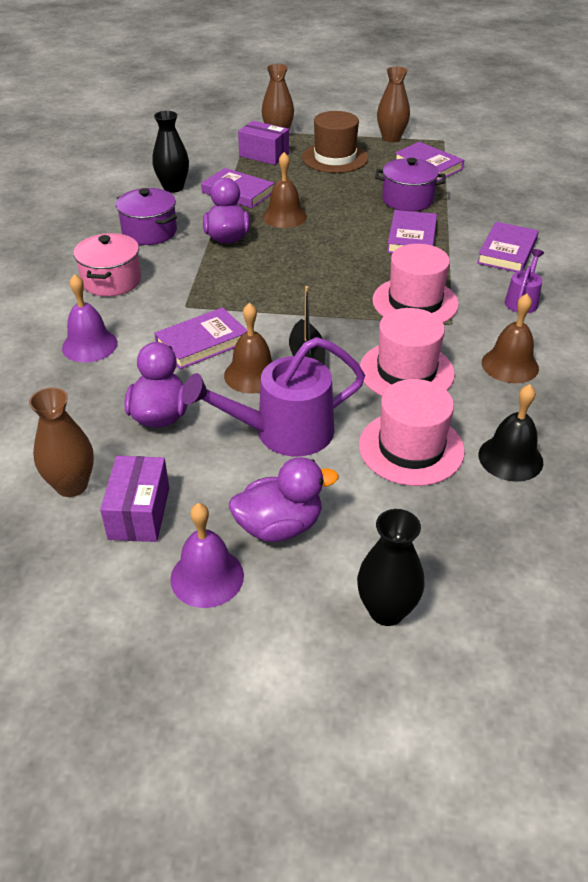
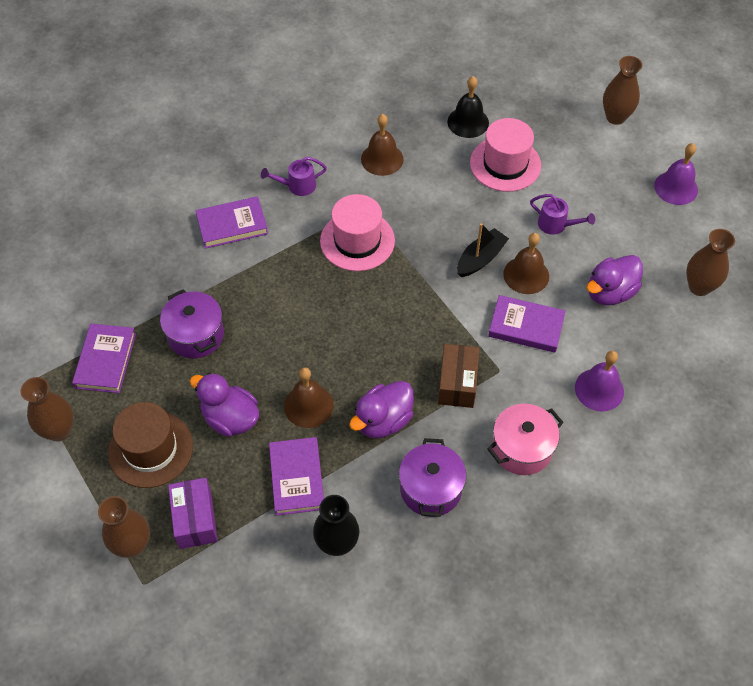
camera: 130 degrees left, 15 degrees up
purple box [100,456,169,542] -> none
purple watering can [182,337,365,456] -> purple watering can [530,194,595,235], size x0.52
purple duck [229,457,338,542] -> purple duck moved to [190,373,259,437]
black vase [357,509,425,626] -> brown vase [603,56,642,125]
pink hat [360,308,455,396] -> none
purple book [387,210,437,253] -> none
none -> brown box [438,344,480,408]

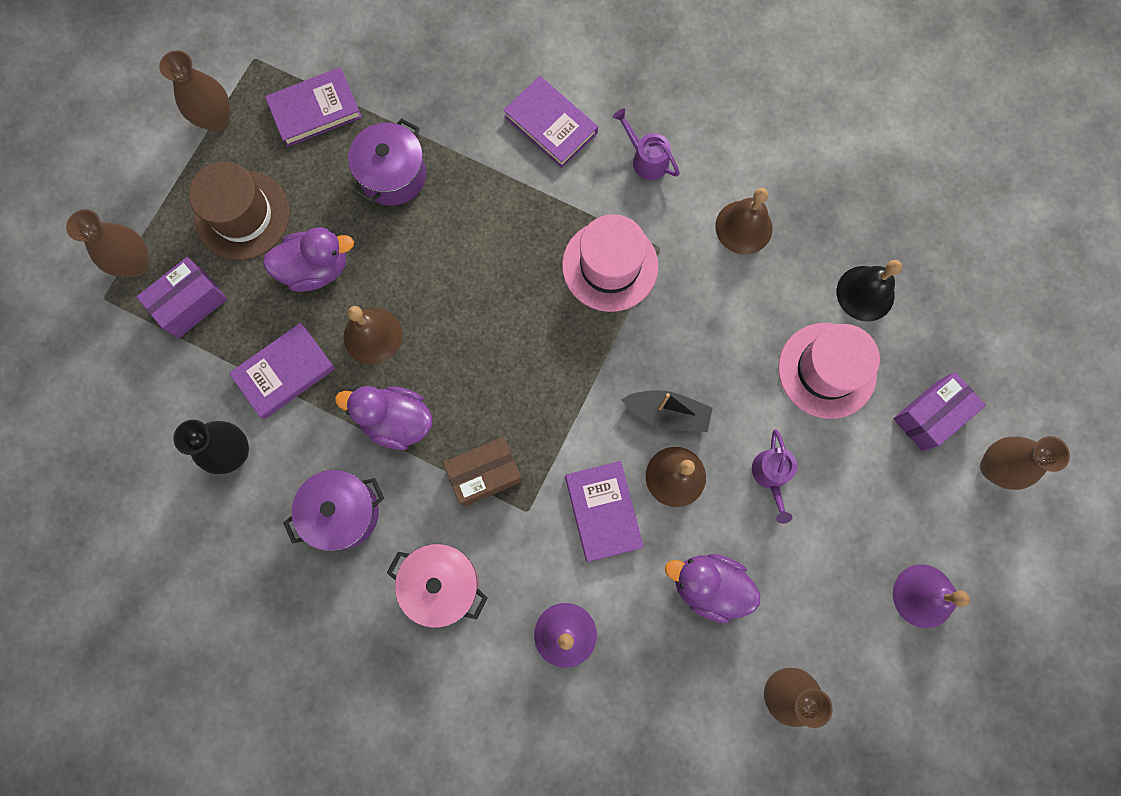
camera: 60 degrees right, 20 degrees up
purple duck [190,373,259,437] -> purple duck turned 75 degrees clockwise [263,227,354,292]
none -> purple box [893,372,986,451]

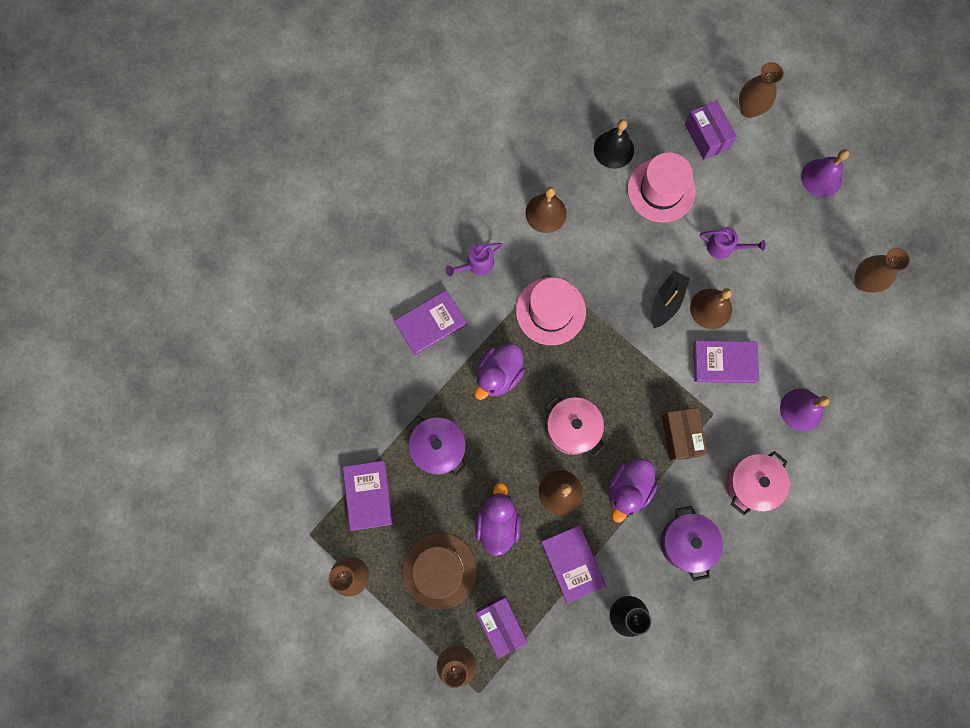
camera: 75 degrees left, 0 degrees up
purple duck [665,554,760,624] -> purple duck moved to [475,343,525,400]
none -> pink pot [545,396,606,457]

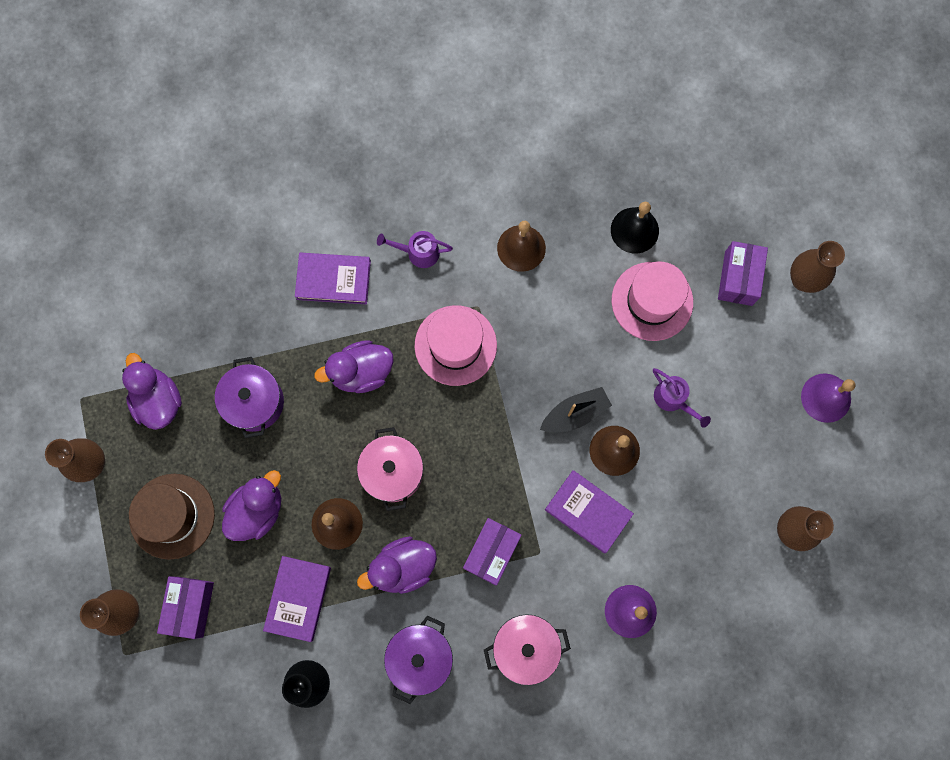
camera: 35 degrees right, 0 degrees up
purple book [343,461,393,531] -> purple duck [122,353,182,430]
brown box [662,408,708,461] -> purple box [463,518,522,585]

